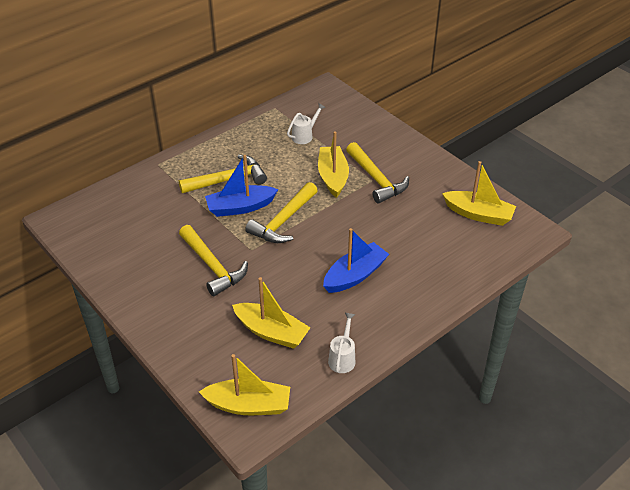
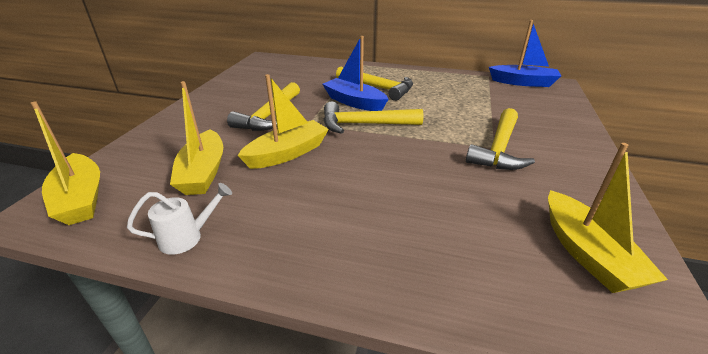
camera: 55 degrees right, 10 degrees down
white watering can [287,103,326,144] -> none
yellow boat [318,131,349,198] -> yellow boat moved to [237,74,329,169]
blue boat [323,228,389,293] -> blue boat moved to [489,20,561,87]

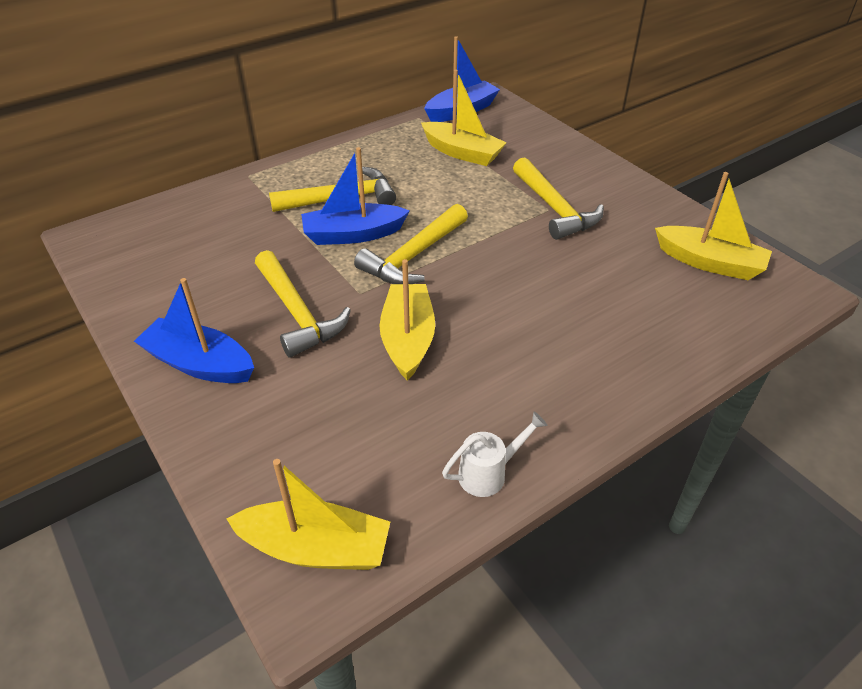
camera: 50 degrees left, 10 degrees up
white watering can [127,183,232,255] -> white watering can turned 45 degrees clockwise [442,412,548,497]
yellow boat [170,81,223,195] -> yellow boat moved to [421,70,507,166]
none -> blue boat [134,278,254,383]

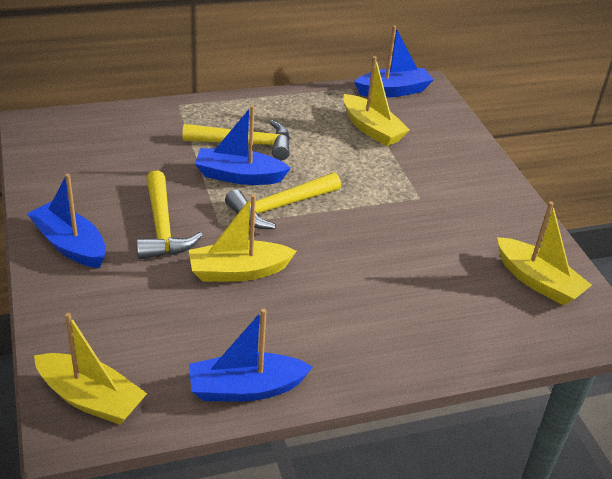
camera: 15 degrees right, 5 degrees down
yellow boat [379,259,435,381] -> yellow boat turned 120 degrees counterclockwise [189,194,297,282]
white watering can [442,412,548,497] -> blue boat [189,309,313,401]
yellow hammer [513,157,604,240] -> none

